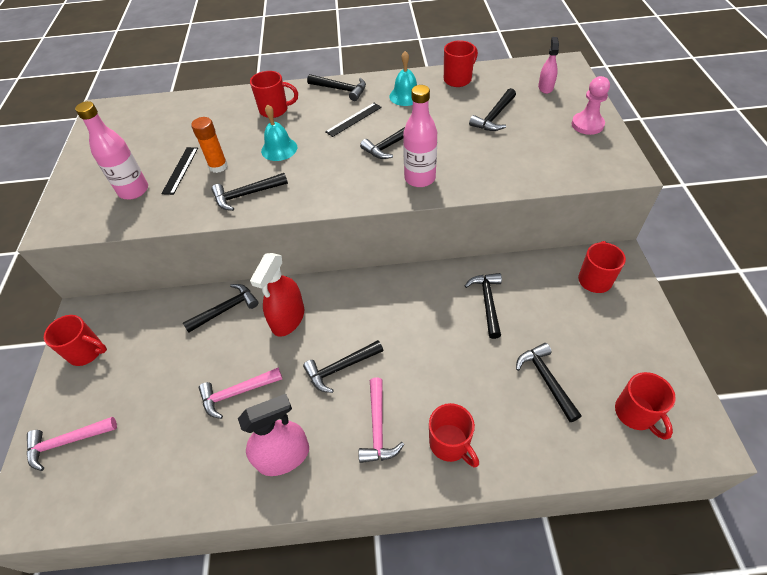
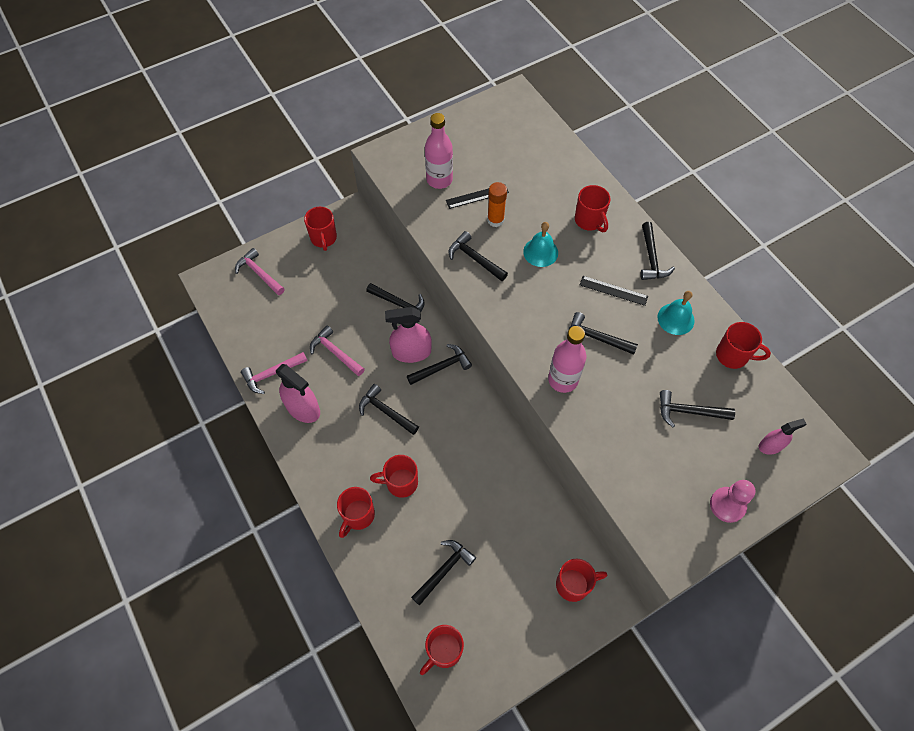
camera: 60 degrees right, 10 degrees up
red spray bottle [250,253,304,337] -> pink spray bottle [385,307,432,363]
pink hammer [359,377,404,463] -> pink hammer moved to [241,352,307,394]
black hammer [465,273,502,339] -> black hammer moved to [407,344,472,385]
none -> red mug [370,455,418,498]

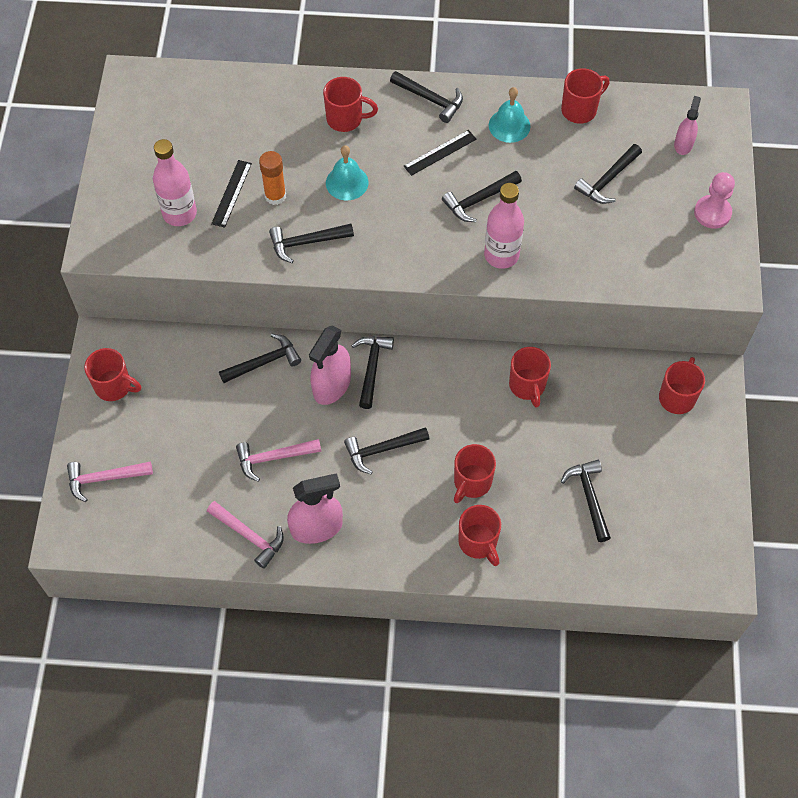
camera: 55 degrees left, 0 degrees up
pink hammer [241,352,307,394] -> pink hammer turned 60 degrees counterclockwise [207,501,284,569]
red mug [420,625,464,675] -> red mug moved to [509,347,551,408]

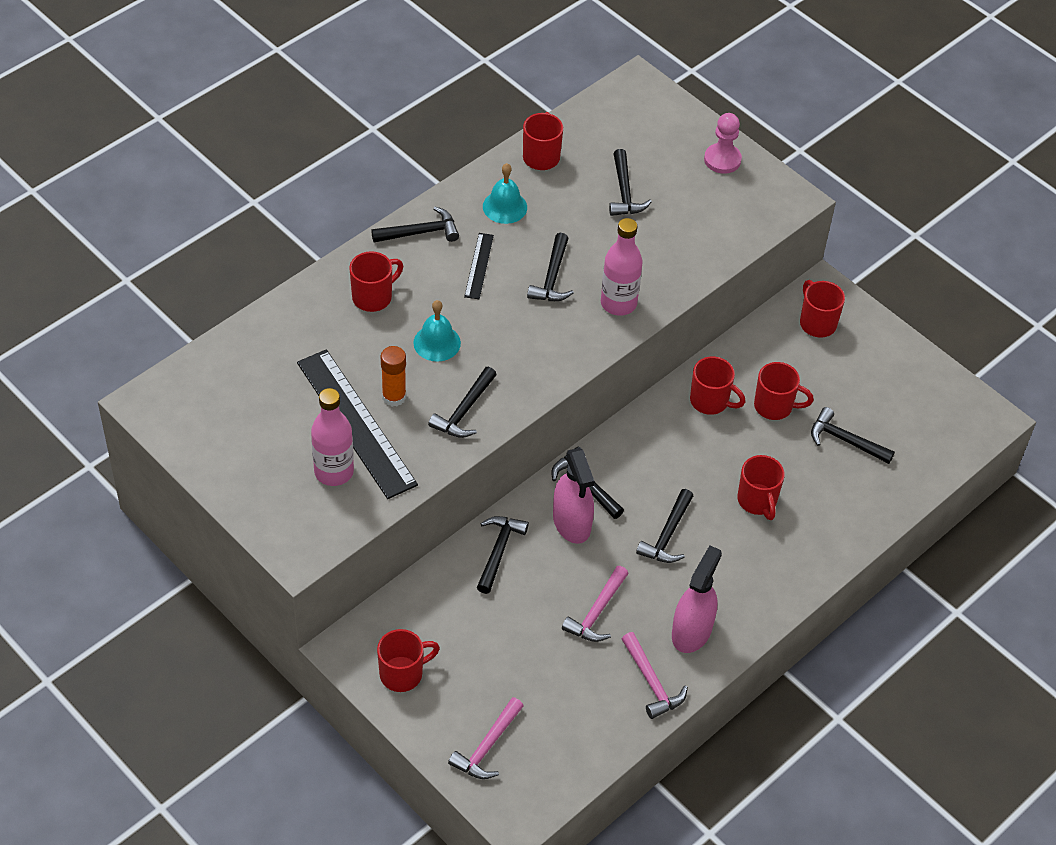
camera: 50 degrees left, 10 degrees down
pink hammer [207,501,284,569] -> pink hammer turned 75 degrees clockwise [622,632,688,719]
black ruler [211,160,252,228] -> black ruler [297,349,418,499], size x2.11
red mug [458,505,501,566] -> red mug moved to [754,362,814,420]
pink spray bottle [674,96,701,155] -> none

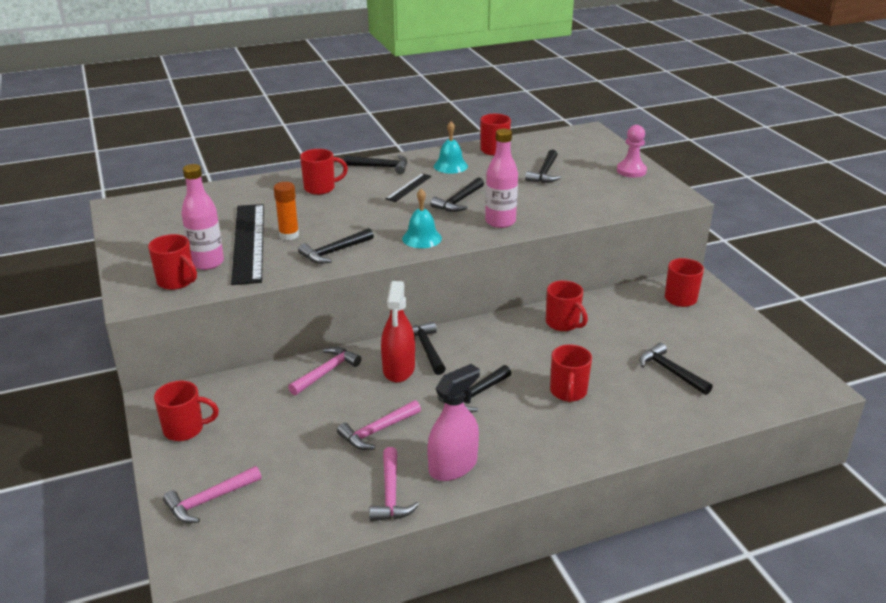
camera: 25 degrees right, 20 degrees down
turquoise bell [413,300,461,362] -> turquoise bell moved to [402,188,442,248]
black hammer [477,516,529,594] -> pink hammer [288,347,361,395]
pink spray bottle [553,448,594,544] -> red spray bottle [381,281,415,383]
red mug [754,362,814,420] -> red mug moved to [148,234,197,290]

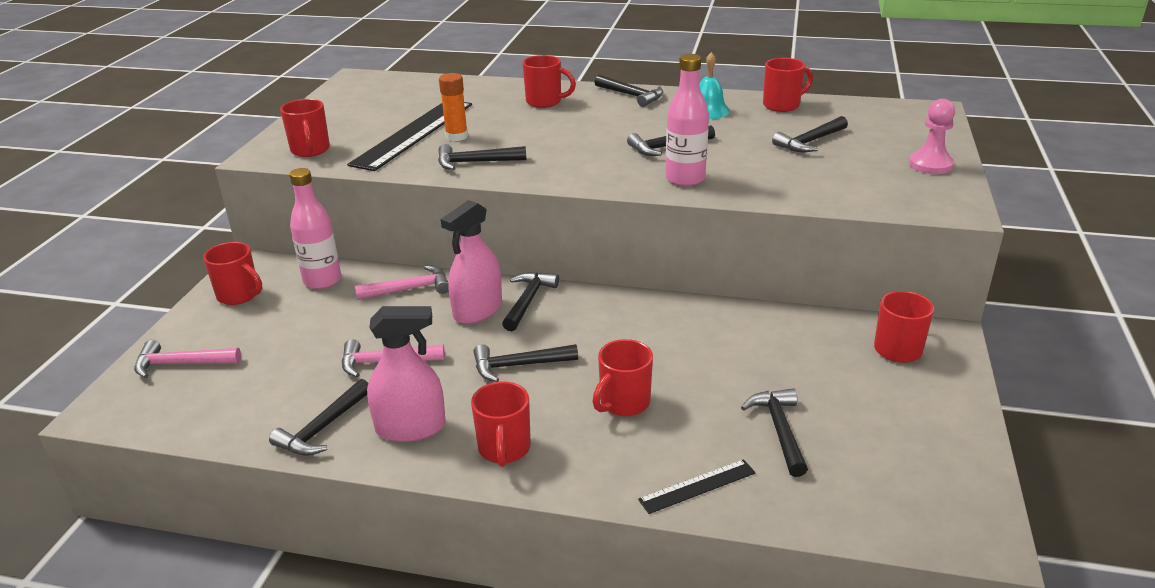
camera: 35 degrees right, 0 degrees up
pink bottle [181,164,224,270] -> pink bottle moved to [289,168,341,289]
pink hammer [369,447,419,521] -> black hammer [269,379,368,456]
red spray bottle [381,281,415,383] -> pink spray bottle [441,200,502,324]
black ruler [386,173,432,202] -> black ruler moved to [638,459,756,514]
turquoise bell [402,188,442,248] -> none
red mug [546,280,588,331] -> red mug moved to [471,381,531,467]

